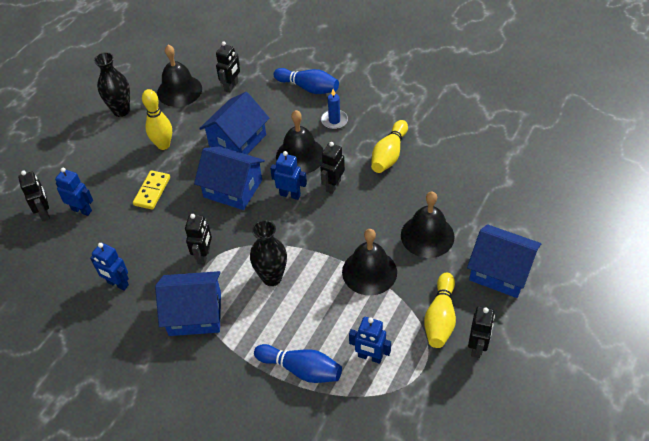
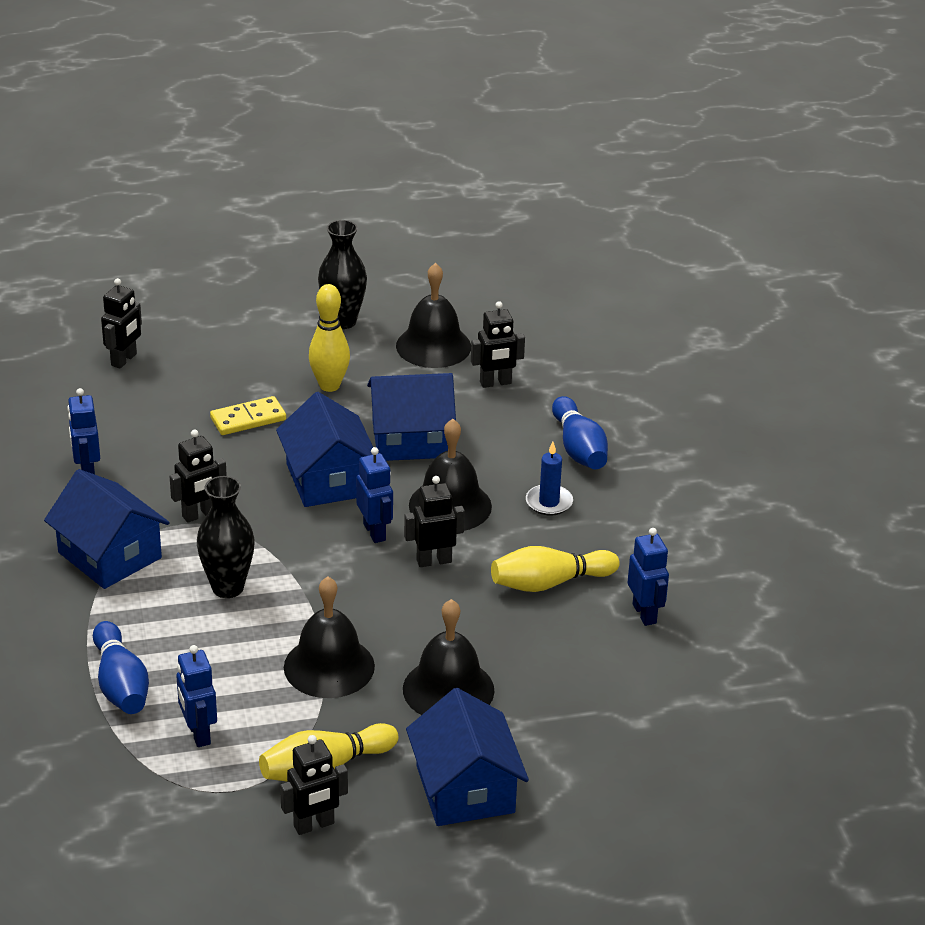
camera: 45 degrees right, 15 degrees down
blue robot [55,168,93,216] -> blue robot moved to [628,528,669,626]

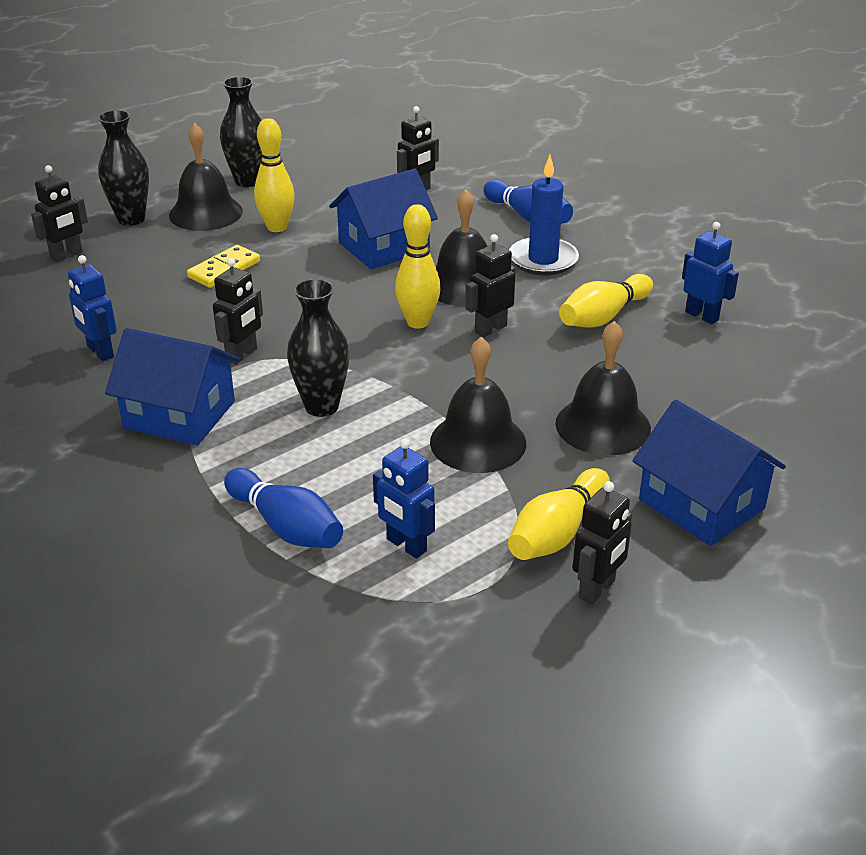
camera: 25 degrees left, 0 degrees up
black robot [101,278,142,369] -> black robot turned 45 degrees clockwise [31,165,88,262]
blue house [276,392,373,507] -> none
blue robot [356,447,393,543] -> yellow bowling pin [395,204,440,329]
black bell [396,263,471,368] -> black bell moved to [169,123,243,231]
blue candle [526,442,573,516] -> blue candle [509,155,579,275], size x1.56
none -> black vase [98,110,149,226]

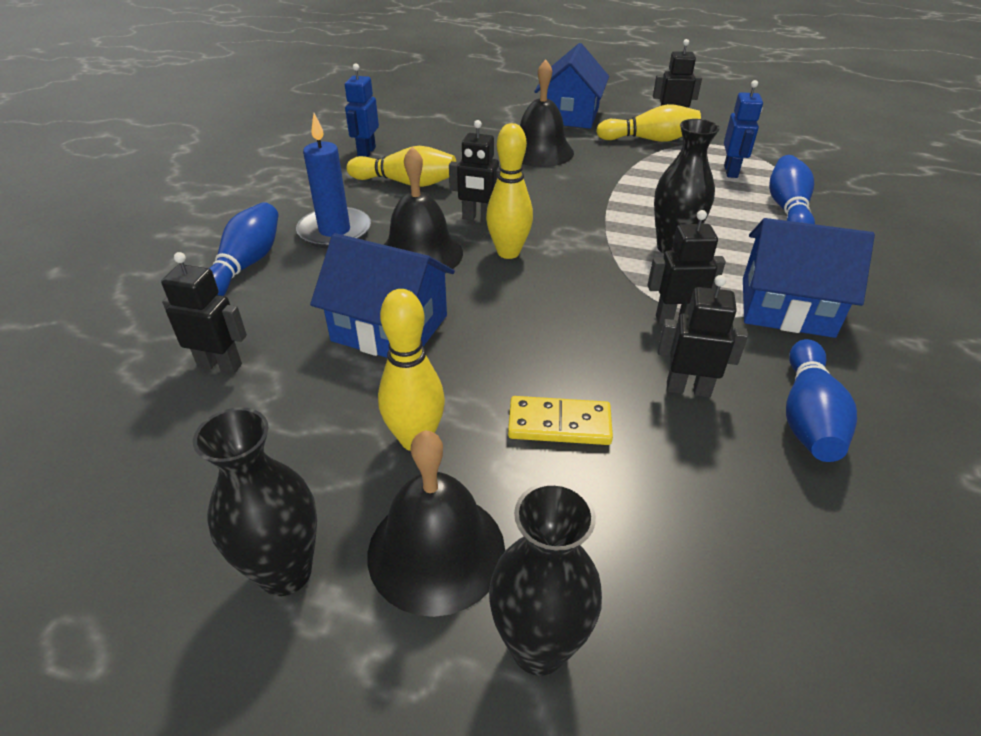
camera: 125 degrees left, 5 degrees up
black robot [31,165,88,262] -> black robot moved to [658,275,748,397]
blue robot [68,255,117,361] -> blue bowling pin [786,339,857,462]
blue house [105,328,240,445] -> blue house turned 60 degrees counterclockwise [743,218,875,338]
black bell [430,337,526,473] -> none

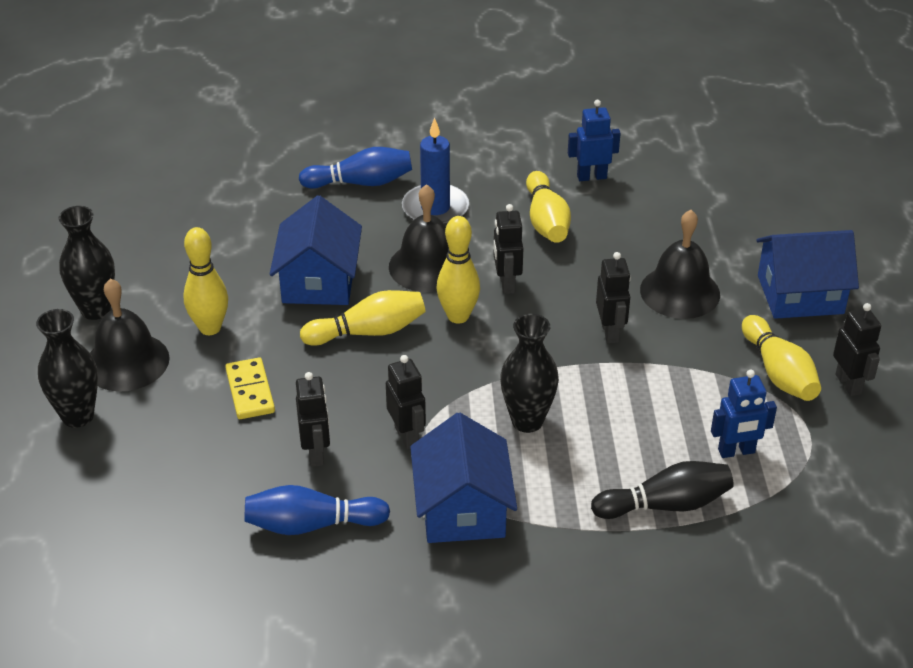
camera: 70 degrees right, 0 degrees up
black robot [161,252,247,374] -> black robot moved to [596,252,631,343]
blue bowling pin [769,155,815,224] -> black bowling pin [591,461,734,519]
none -> yellow bowling pin [300,290,426,346]

